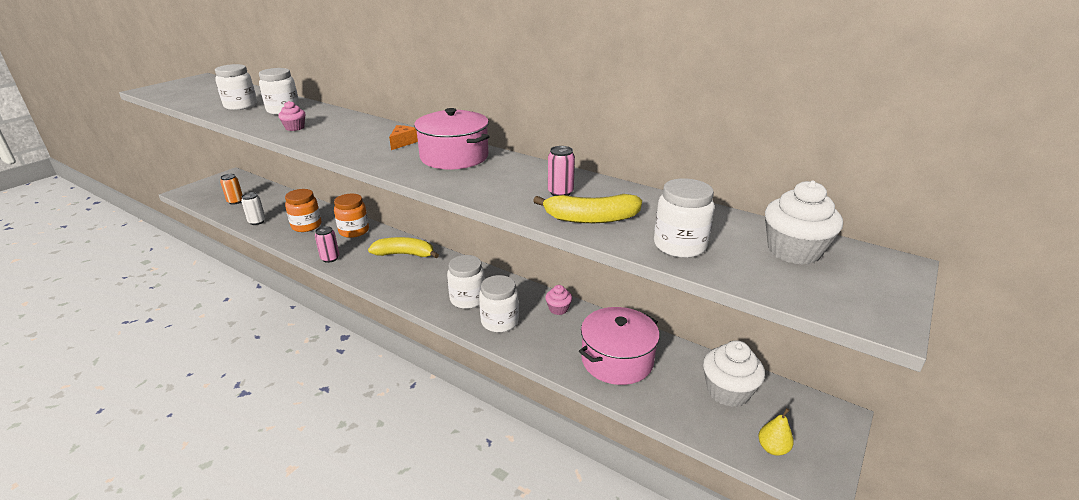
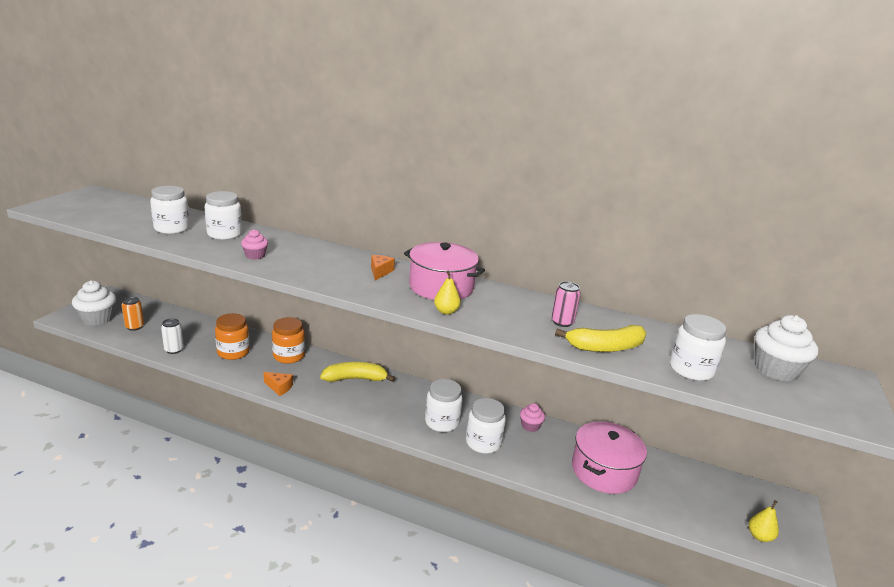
camera: 15 degrees left, 5 degrees down
pink can [315,226,339,263] -> orange cheese [263,372,293,396]
white cupcake [703,340,765,407] -> white cupcake moved to [72,280,116,326]
none -> yellow pear [434,271,461,315]

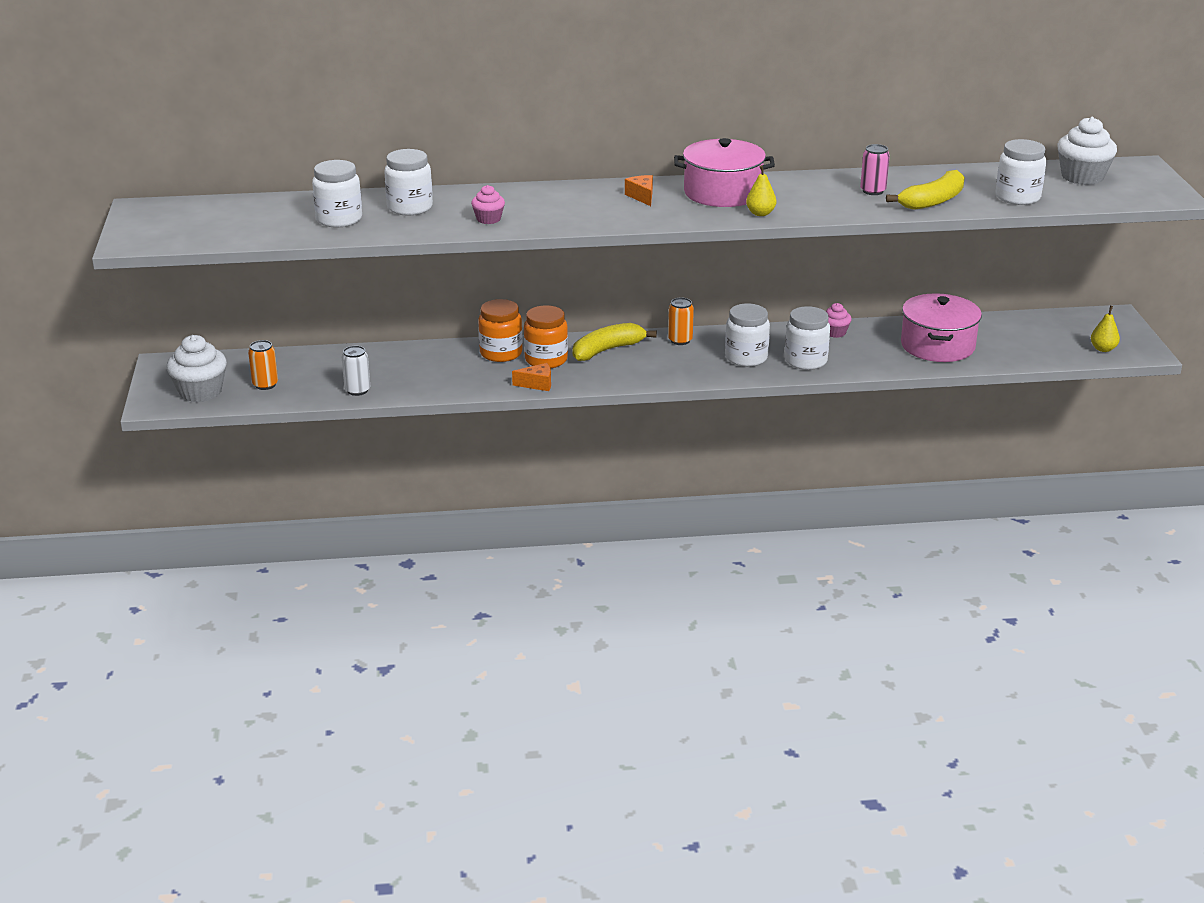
camera: 25 degrees left, 5 degrees up
orange jar [215,313,250,360] -> orange jar moved to [524,305,568,368]
none -> orange can [668,298,694,345]

